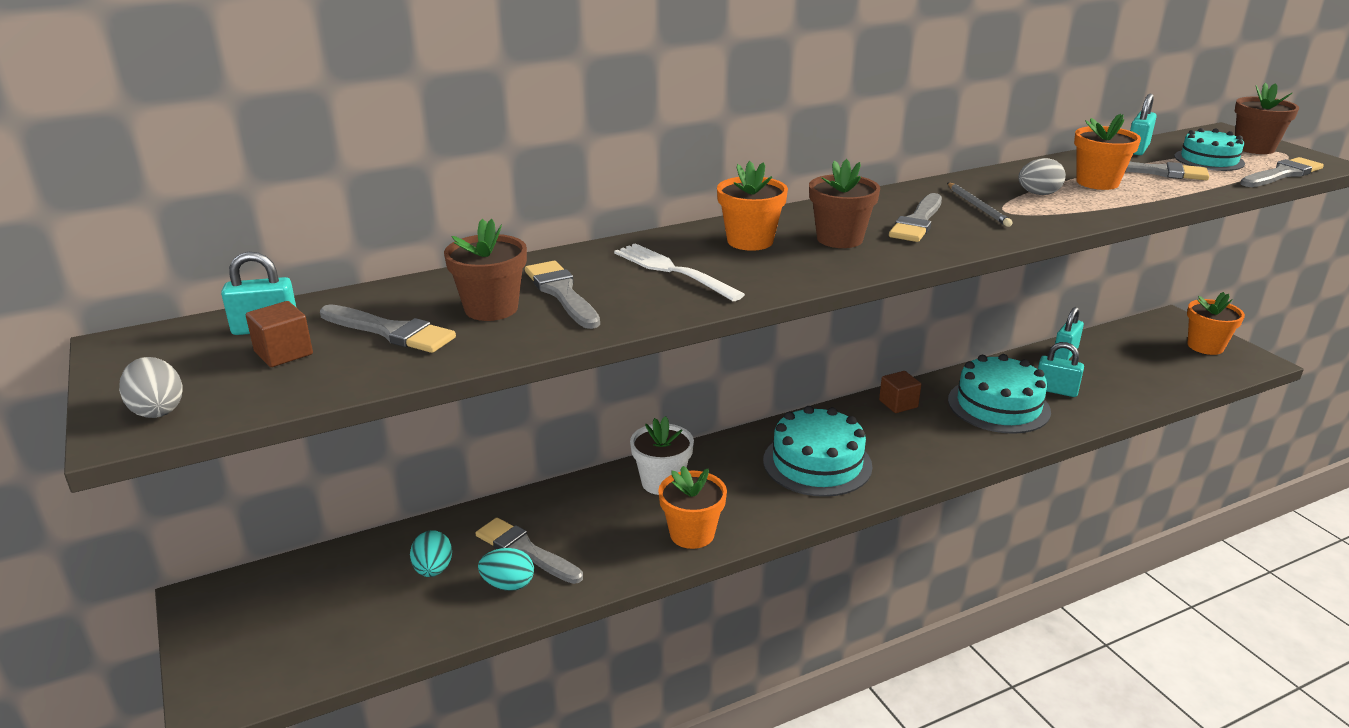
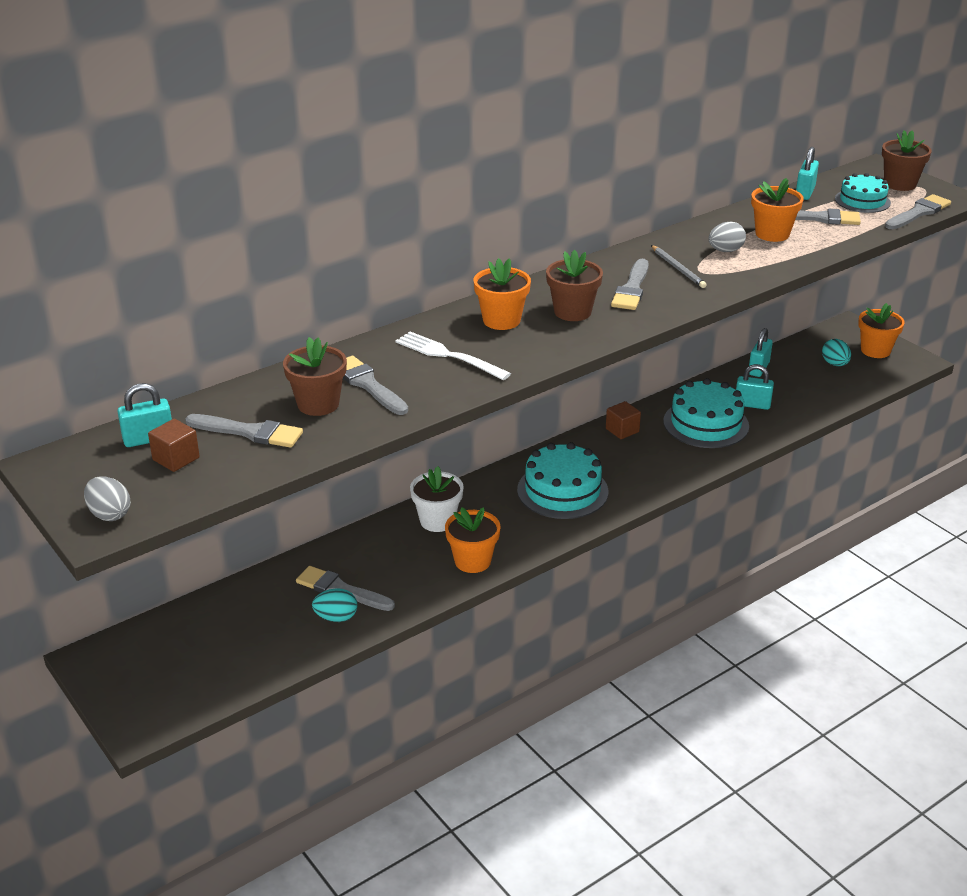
camera: 10 degrees left, 5 degrees up
turquoise egg [410,530,452,577] -> turquoise egg moved to [822,339,851,366]

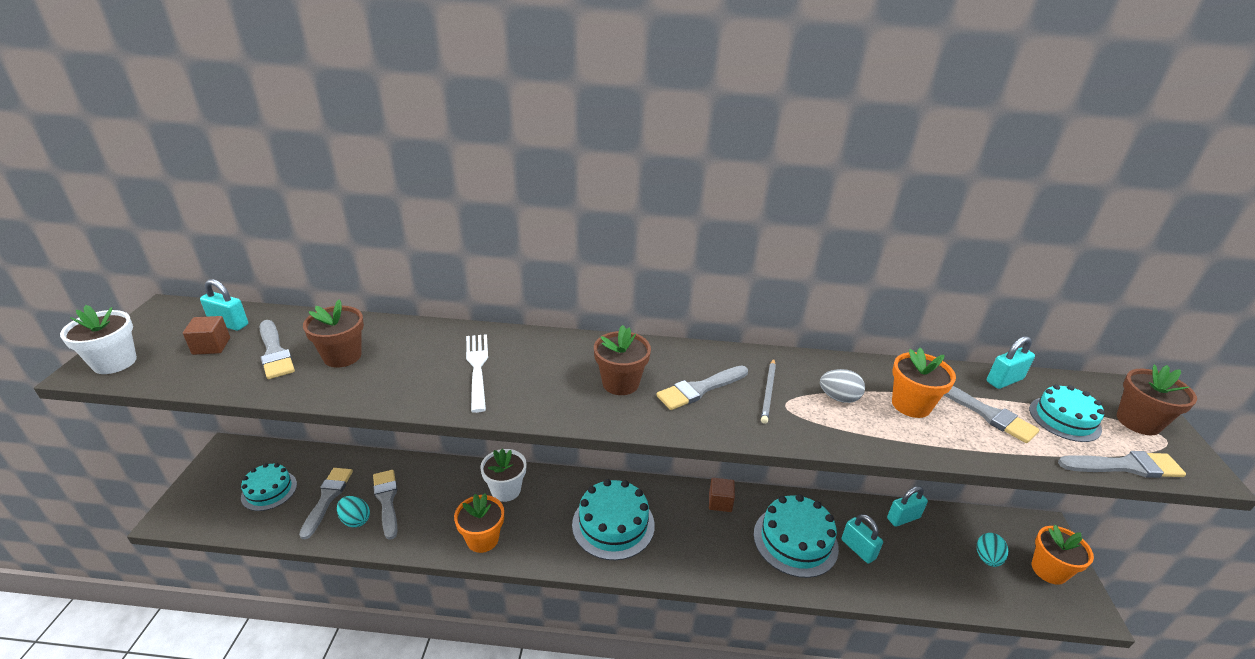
camera: 40 degrees right, 0 degrees up
grey egg [84,476,131,521] -> white flower pot [60,305,137,374]
grey brush [343,356,408,415] -> grey brush moved to [299,468,353,539]
orange flower pot [474,258,531,330] -> none
none -> turquoise cake [241,463,297,511]

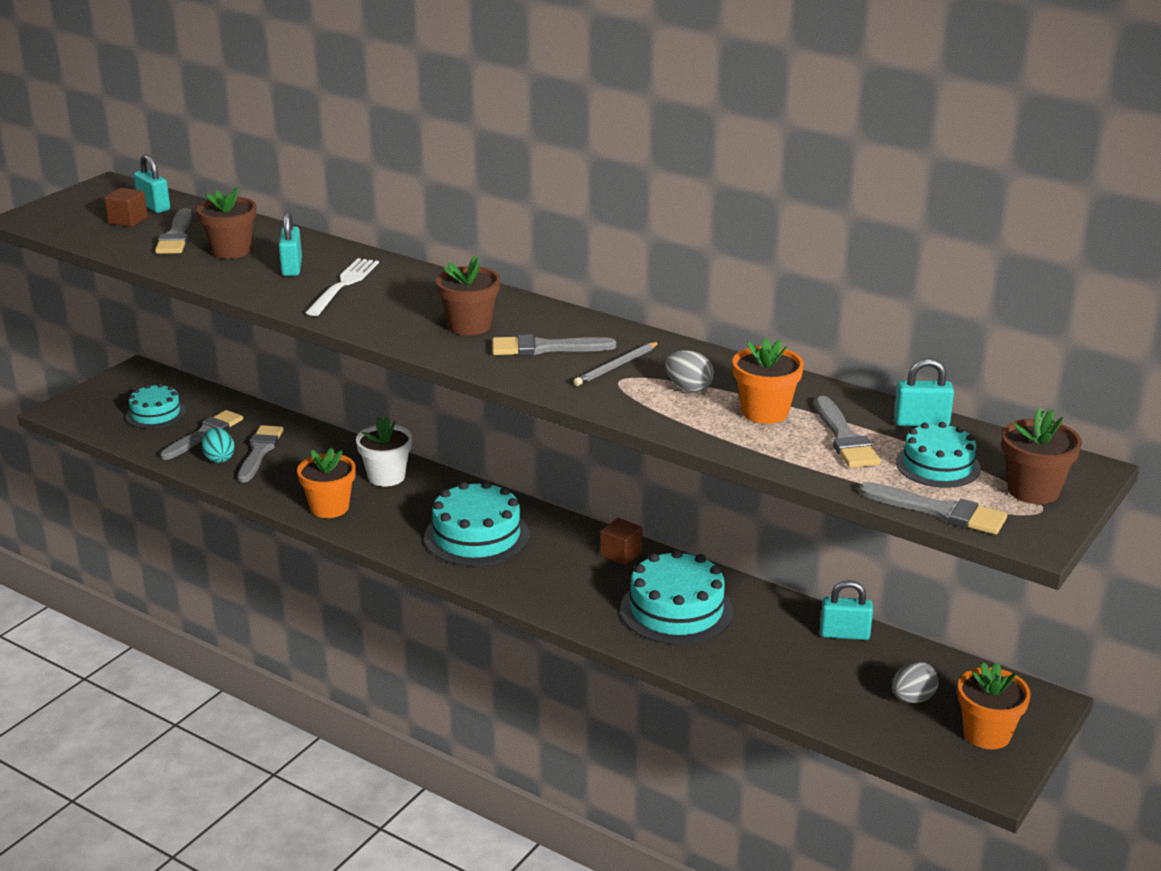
camera: 30 degrees right, 5 degrees down
white flower pot [60,305,137,374] -> none
turquoise padlock [841,514,883,564] -> turquoise padlock moved to [279,211,302,276]
turquoise egg [977,533,1008,567] -> grey egg [892,662,939,703]

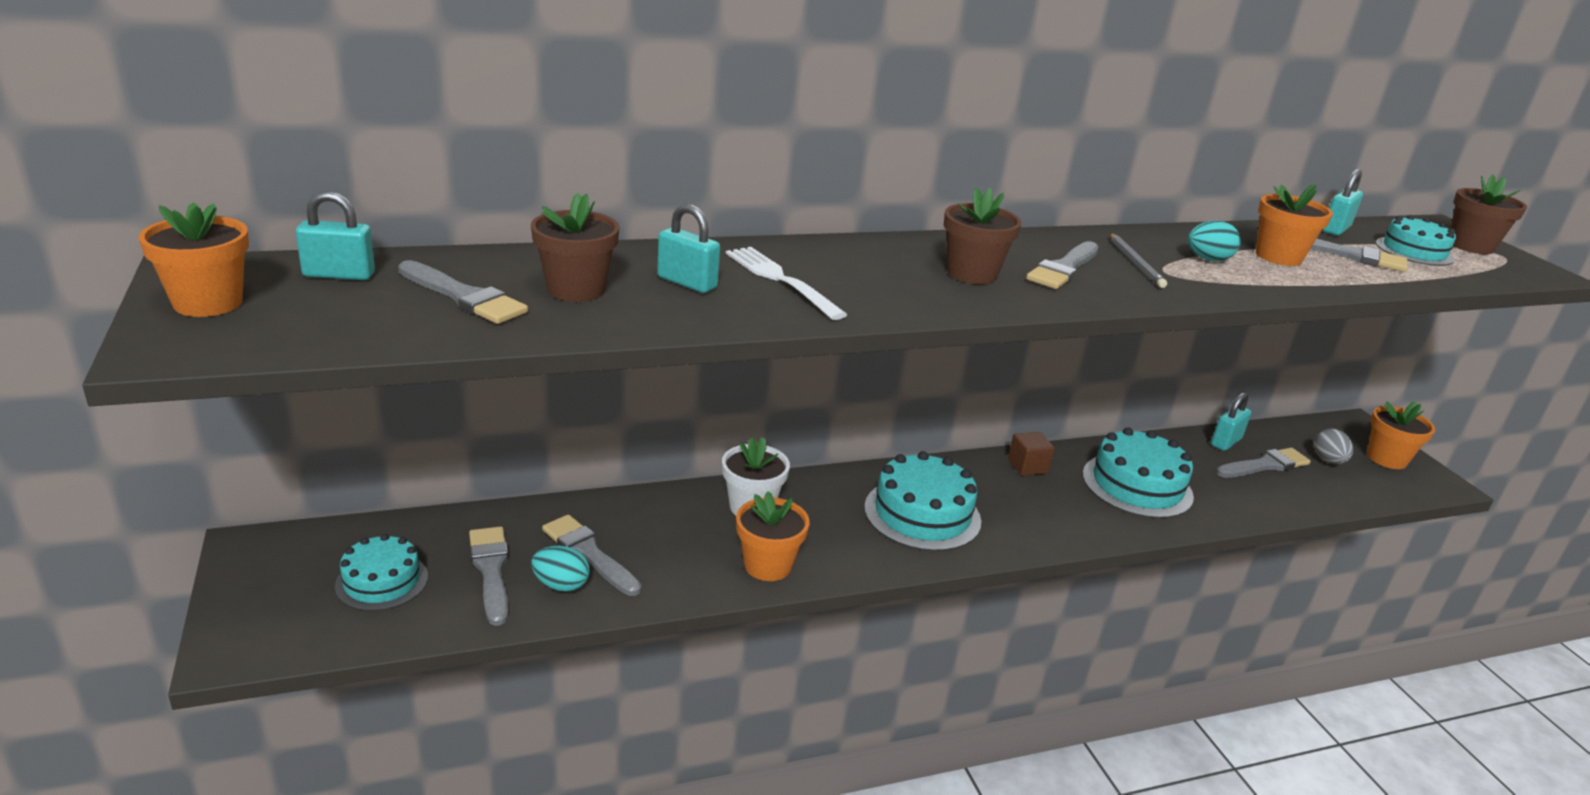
camera: 55 degrees left, 0 degrees up
brown cube [104,188,148,227] -> none
grey egg [665,350,714,392] -> turquoise egg [1188,221,1241,261]
grey brush [859,482,1007,535] -> grey brush moved to [1216,448,1311,478]
none -> orange flower pot [139,202,249,317]

